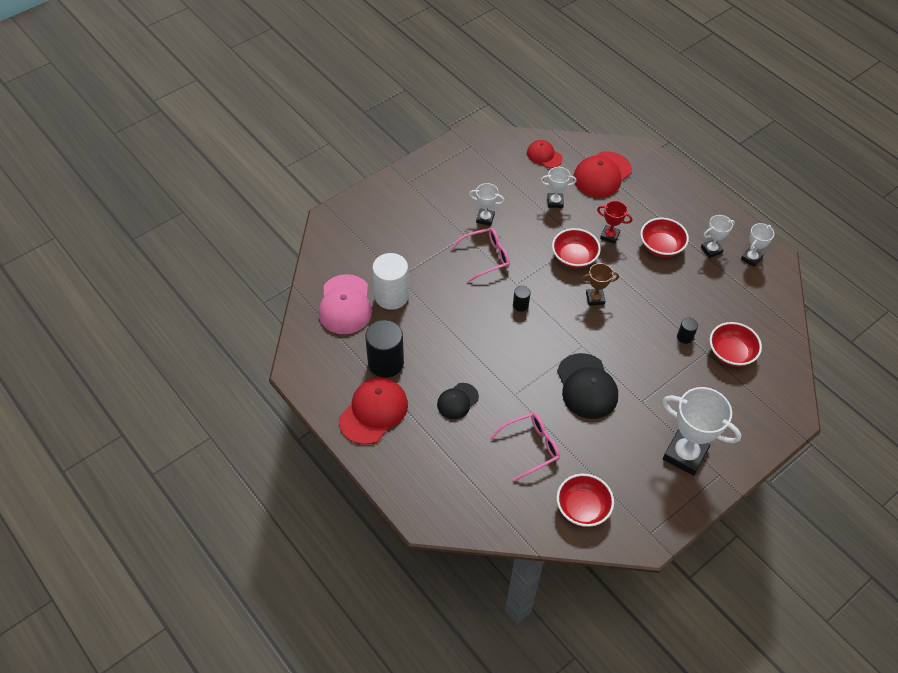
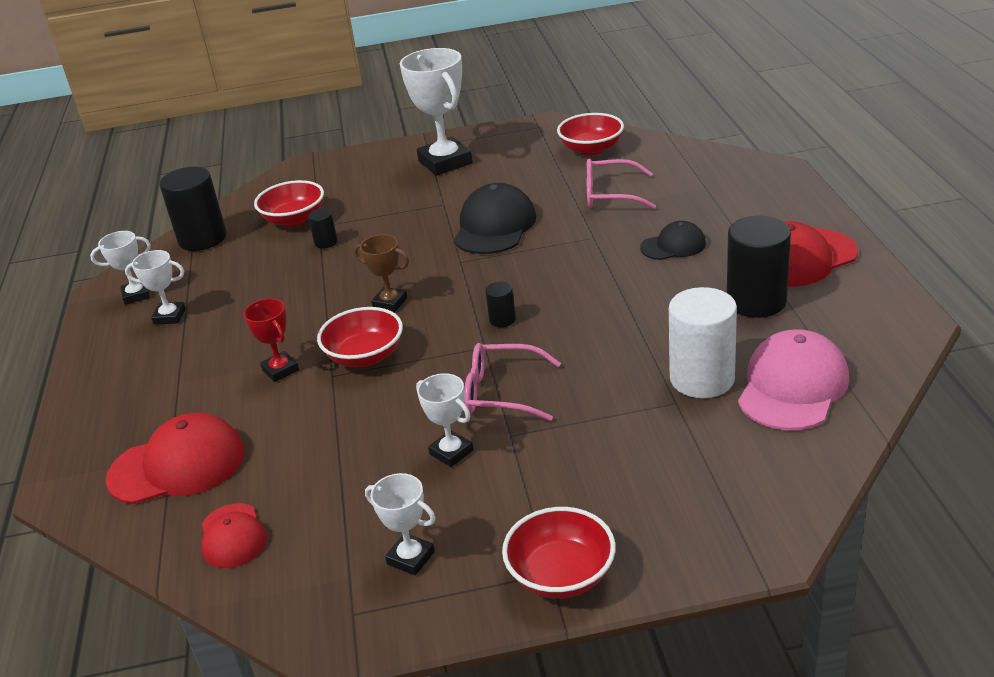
camera: 145 degrees left, 20 degrees down
white trophy [541,167,577,208] -> white trophy moved to [365,473,436,575]
red bowl [640,218,689,257] -> red bowl moved to [502,507,616,599]
none -> black cylinder [159,167,227,251]

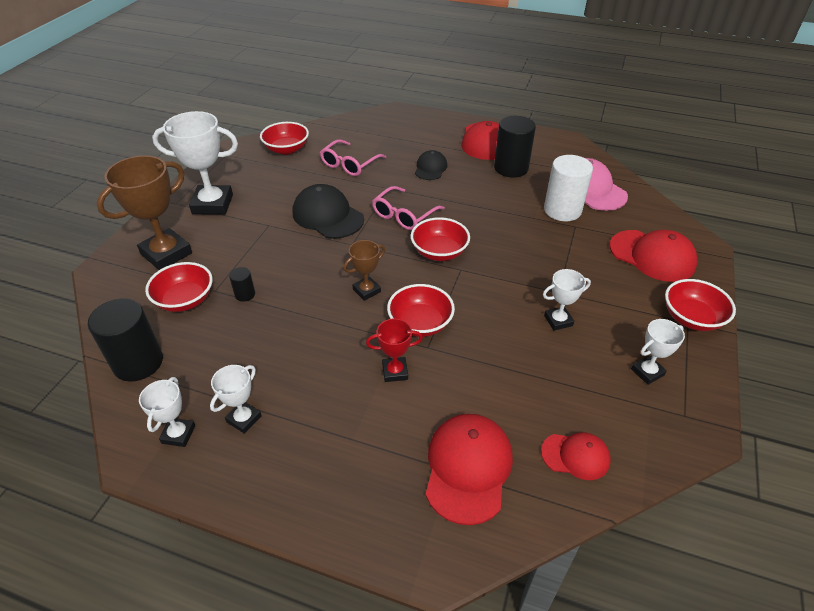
camera: 65 degrees left, 10 degrees up
pink glasses [464,343,561,421] -> pink glasses moved to [372,186,445,230]
black cylinder [485,281,516,327] -> red bowl [411,217,470,261]
none -> brown trophy [97,155,192,270]
none -> red cap [610,230,698,282]

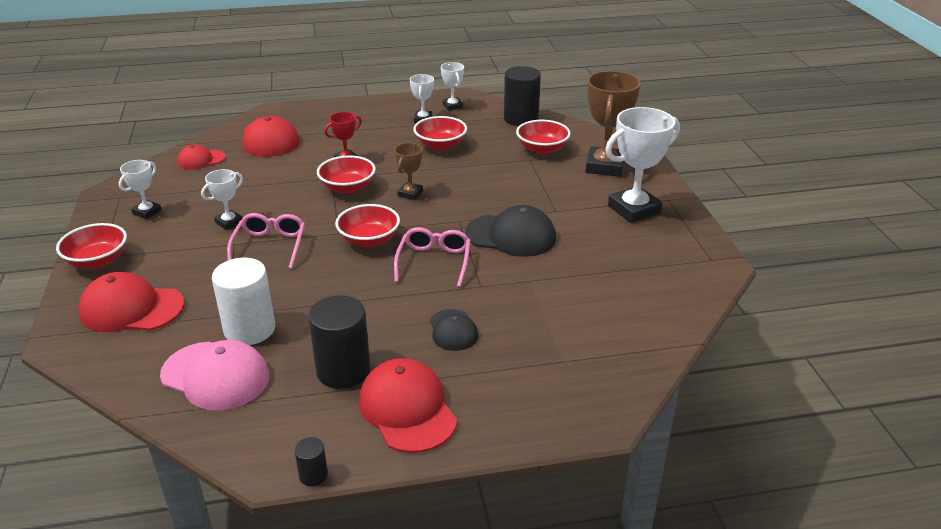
camera: 150 degrees right, 10 degrees down
black cylinder [229,267,255,302] -> black cylinder moved to [294,437,328,486]
red bowl [260,122,309,155] -> red bowl moved to [413,116,467,151]
pink glasses [320,139,386,176] -> pink glasses moved to [227,213,305,269]

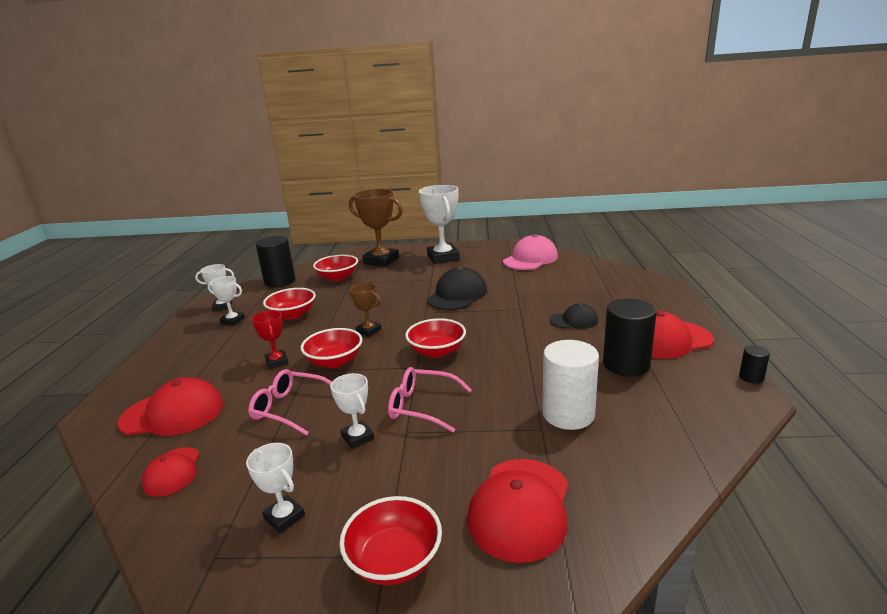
camera: 75 degrees left, 10 degrees down
pink cap [160,340,269,411] -> pink cap moved to [503,234,558,270]
pink glasses [394,227,471,287] -> pink glasses moved to [248,369,332,436]

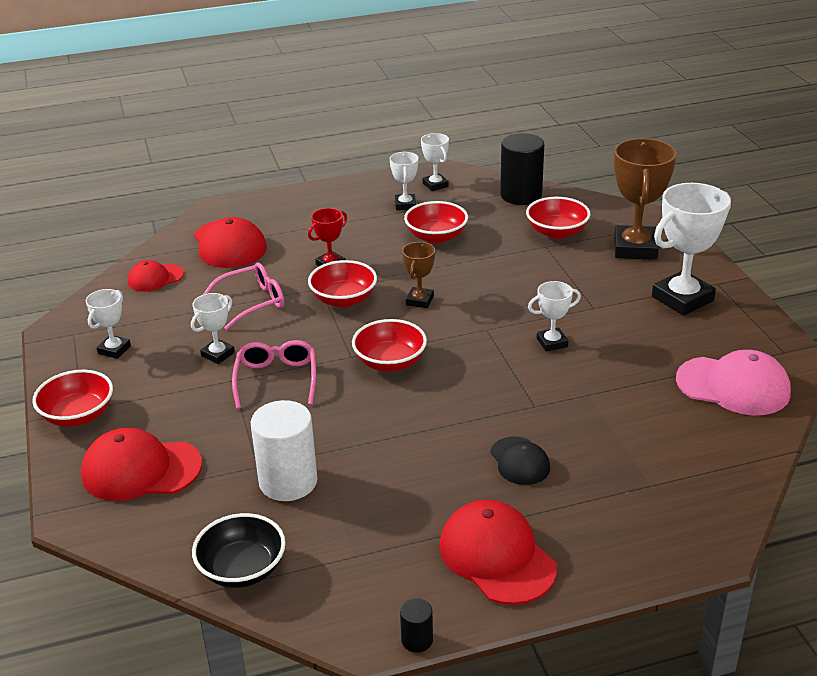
camera: 70 degrees right, 10 degrees up
pink glasses [248,369,332,436] -> pink glasses turned 60 degrees clockwise [203,262,284,330]
black cap [427,267,487,310] -> white trophy [528,281,581,352]
black cylinder [603,298,657,377] -> none
none -> black bowl [192,513,286,588]

